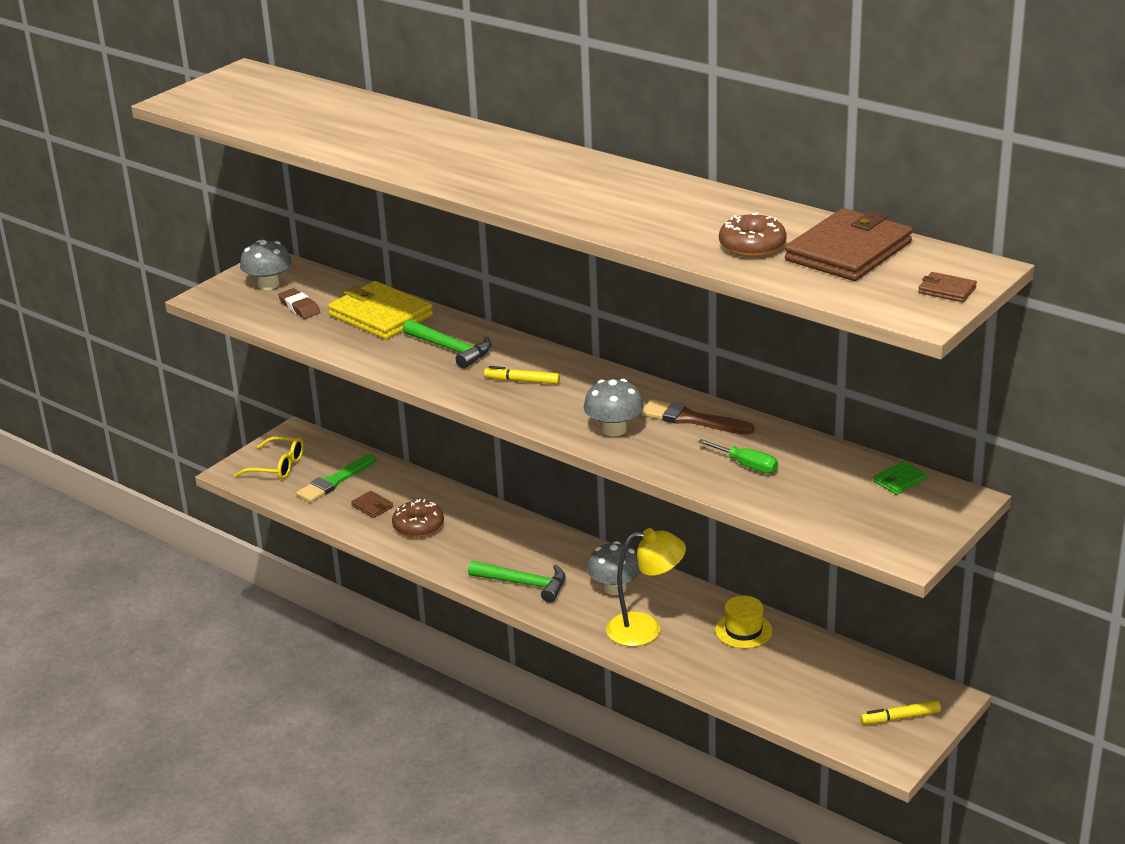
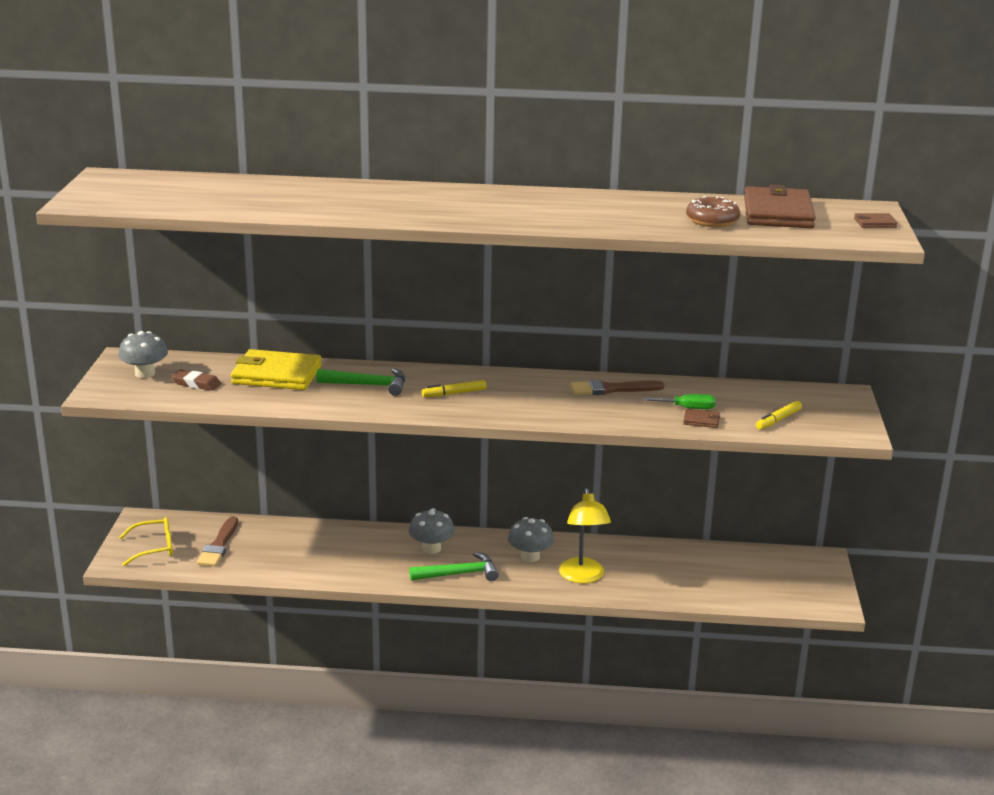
camera: 35 degrees left, 5 degrees down
green brush [296,454,376,502] -> brown brush [197,516,238,567]
brown wallet [351,491,393,518] -> brown wallet moved to [683,408,720,428]
brown donut [392,499,444,538] -> none
grey mushroom [584,379,644,436] -> grey mushroom moved to [409,508,455,554]
yellow lamp [606,528,686,646] -> yellow lamp turned 120 degrees clockwise [559,488,611,583]
yellow hat [715,596,772,648] -> none
yellow marker [860,700,941,724] -> yellow marker moved to [756,401,802,430]
green wallet [873,461,927,495] -> none

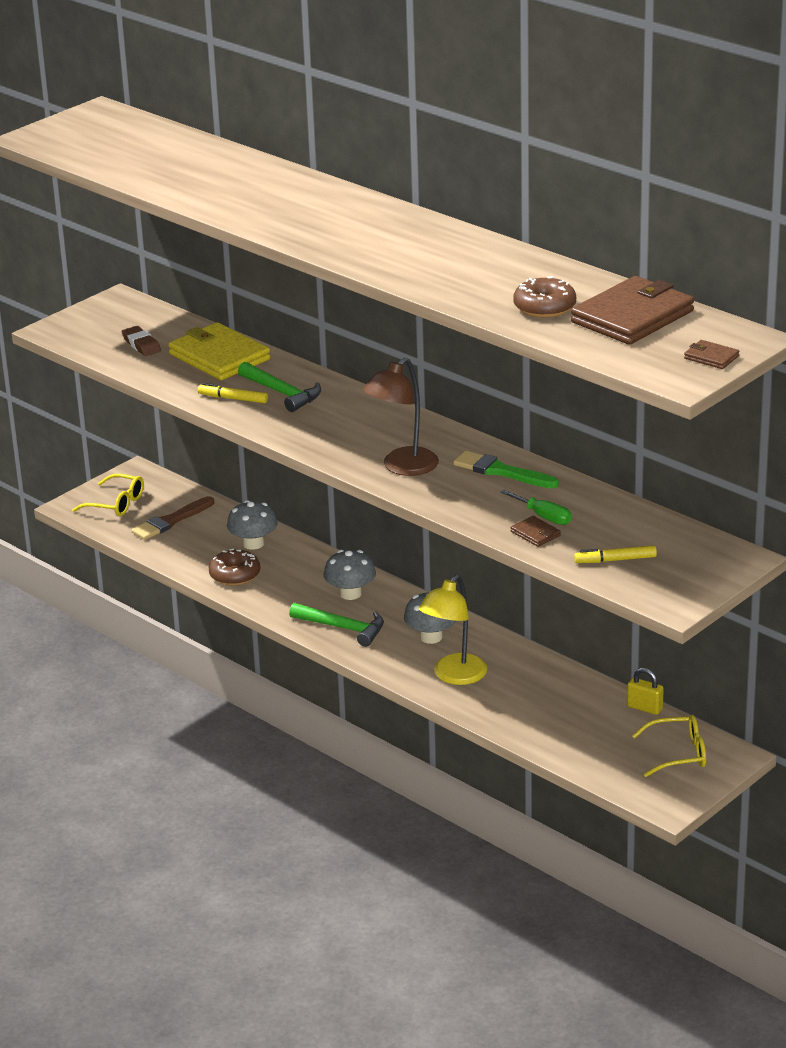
camera: 40 degrees right, 5 degrees up
grey mushroom [118,331,168,378] -> grey mushroom moved to [227,500,278,550]
yellow marker [422,380,486,397] -> yellow marker moved to [198,383,268,403]
brown brush [570,380,664,395] -> green brush [453,451,559,488]
none -> brown donut [209,549,261,586]
none -> brown lamp [363,358,439,476]
none -> yellow padlock [627,668,664,715]
none -> yellow glasses [632,715,706,777]

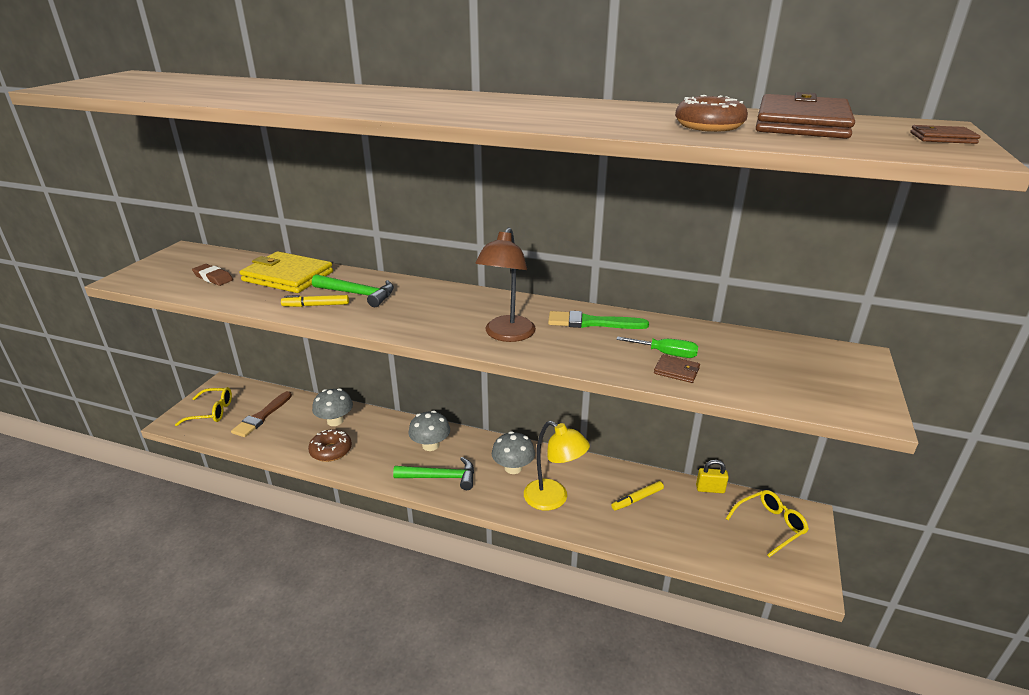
camera: 25 degrees left, 0 degrees up
yellow lamp [419,575,487,685] -> yellow lamp turned 60 degrees counterclockwise [524,421,590,511]
yellow marker [574,545,657,563] -> yellow marker moved to [611,481,664,511]

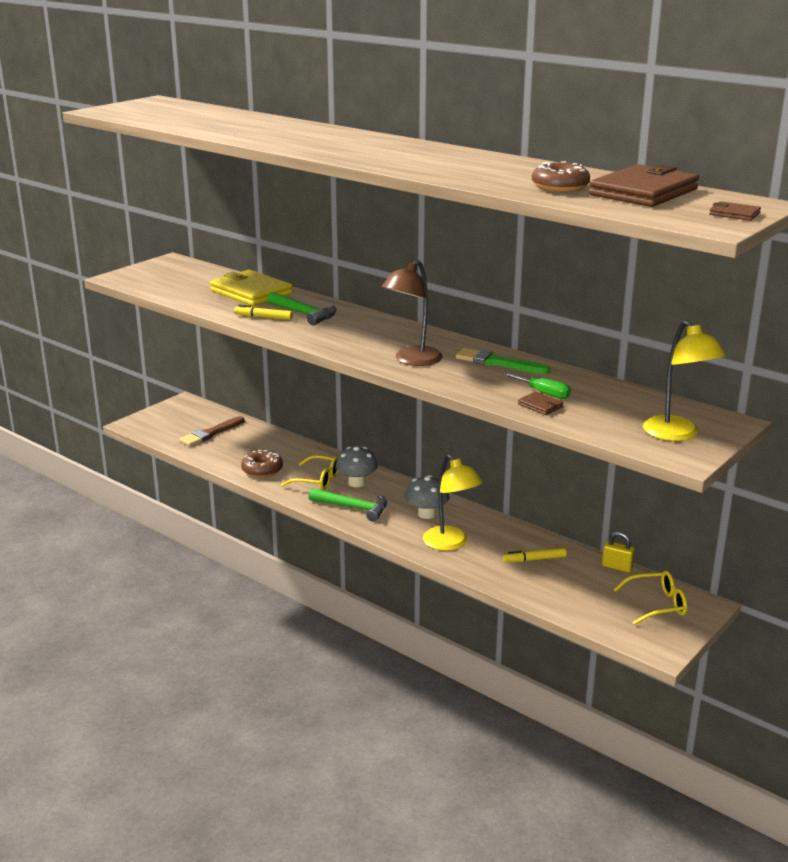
camera: 20 degrees right, 5 degrees down
yellow glasses [175,387,232,426] -> yellow glasses moved to [281,455,338,490]
brown eraser [192,264,233,286] -> none
grey mushroom [312,388,353,426] -> none
none -> yellow lamp [643,321,726,441]

